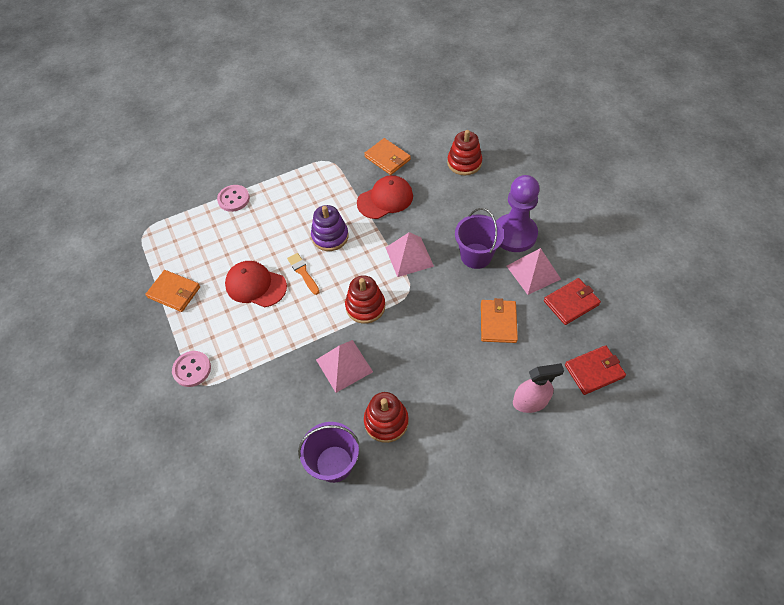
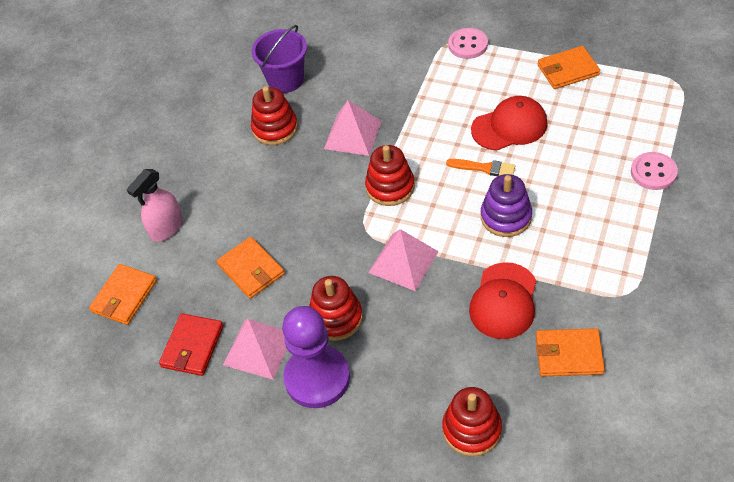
camera: 140 degrees right, 5 degrees down
purple bucket [455,208,504,269] -> red stacking toy [309,276,363,341]
red wallet [565,345,626,395] -> orange wallet [89,264,157,325]

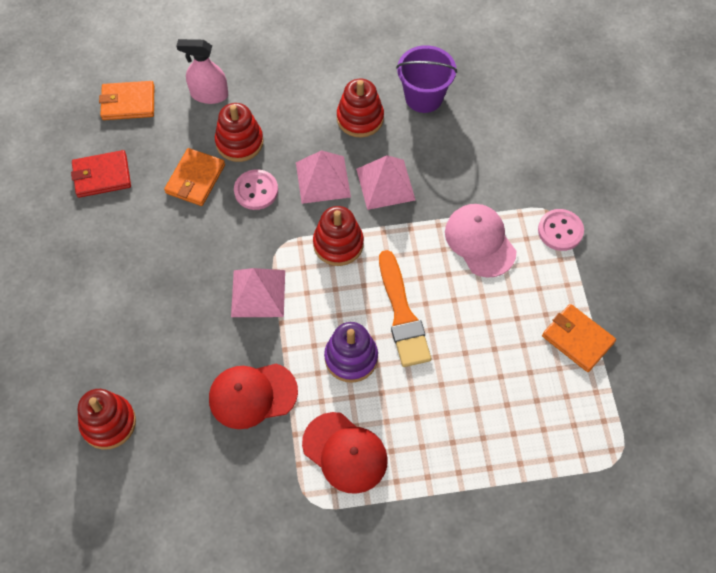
camera: 55 degrees right, 10 degrees up
pink pyramid [223,319,287,380] -> pink pyramid moved to [296,150,351,204]
purple pawn [282,306,350,408] -> none
red stacking toy [309,276,363,341] -> red stacking toy moved to [215,103,264,162]
orange brush [446,159,515,176] -> orange brush [379,250,431,367], size x1.75
red cap [471,96,548,151] -> red cap moved to [302,412,388,494]
orange wallet [536,328,605,376] -> none
pink button [631,152,678,190] -> pink button moved to [234,169,278,210]
none -> pink cap [445,204,517,278]

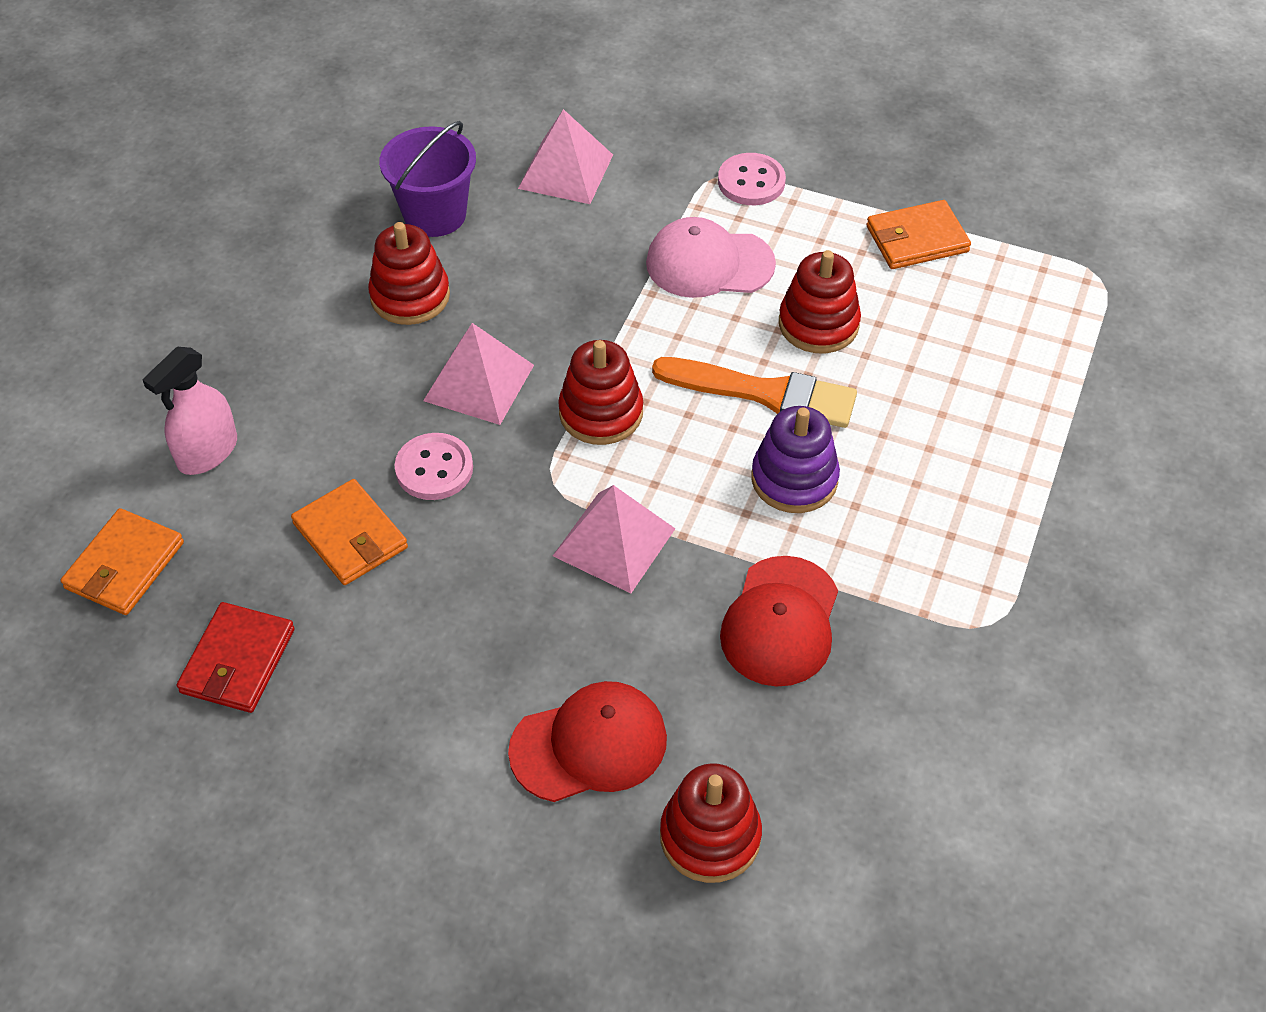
camera: 60 degrees left, 10 degrees down
red stacking toy [215,103,264,162] -> red stacking toy moved to [779,250,861,353]
red cap [302,412,388,494] -> red cap moved to [508,681,667,802]
pink pyramid [356,155,415,210] -> pink pyramid moved to [518,109,613,204]

